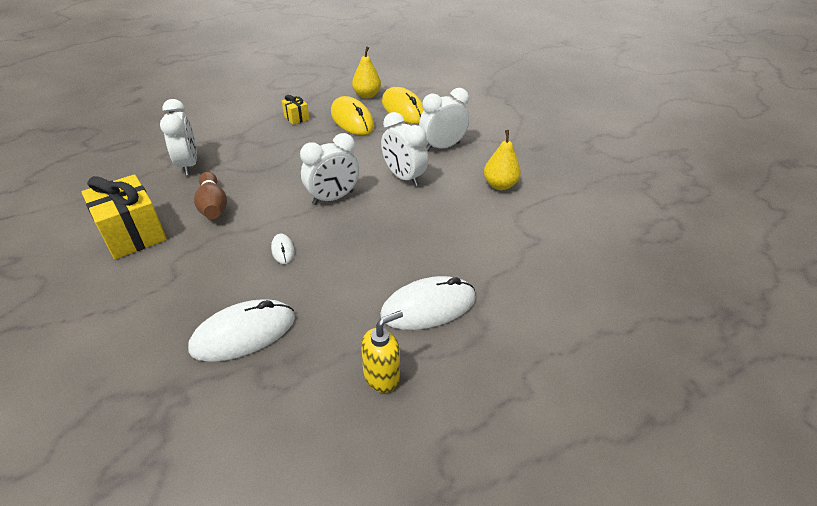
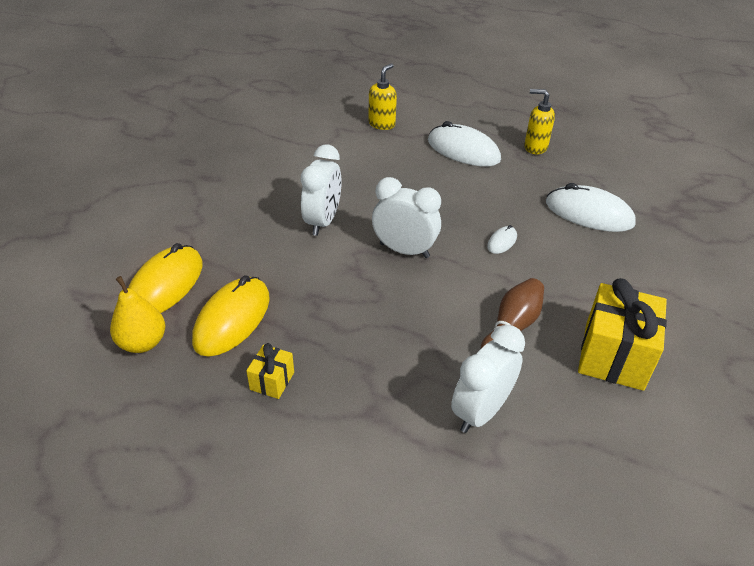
camera: 125 degrees left, 0 degrees up
white clock [419,88,470,151] -> none
yellow pear [484,130,521,190] -> none
none -> yellow soap dispenser [368,63,397,130]

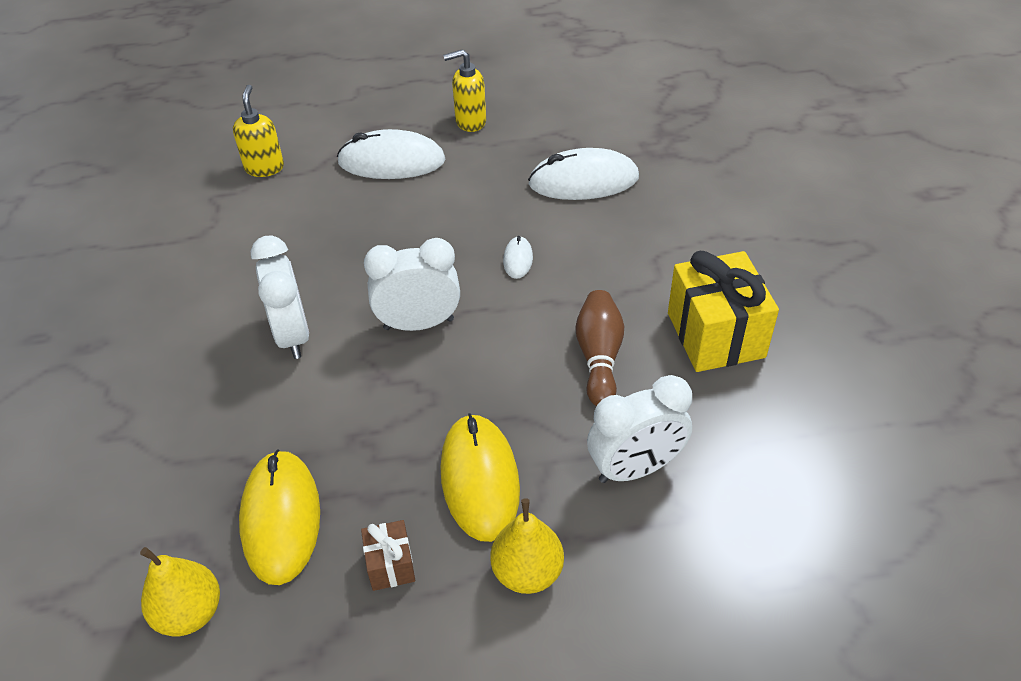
camera: 30 degrees left, 5 degrees up
yellow mouse [128,243,203,313] -> yellow mouse moved to [440,413,520,542]
yellow gift [246,343,294,399] -> brown gift [361,520,415,591]
white clock [451,325,525,433] -> white clock turned 120 degrees counterclockwise [587,375,692,483]
none -> yellow pear [490,498,564,594]

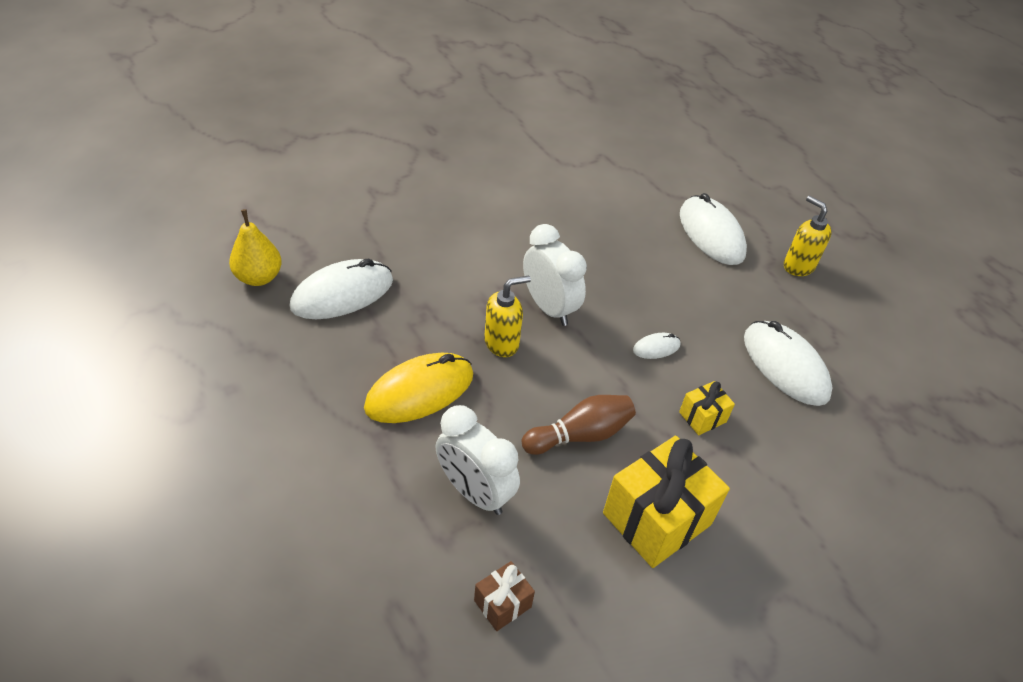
camera: 60 degrees right, 0 degrees up
yellow soap dispenser [233,85,284,177] -> yellow soap dispenser moved to [484,275,531,357]
yellow mouse [239,449,320,585] -> white mouse [290,258,393,319]
white clock [251,235,309,359] -> none
brown gift [361,520,415,591] -> brown gift moved to [474,561,535,631]
yellow pear [490,498,564,594] -> none
none -> yellow gift [679,381,735,435]

